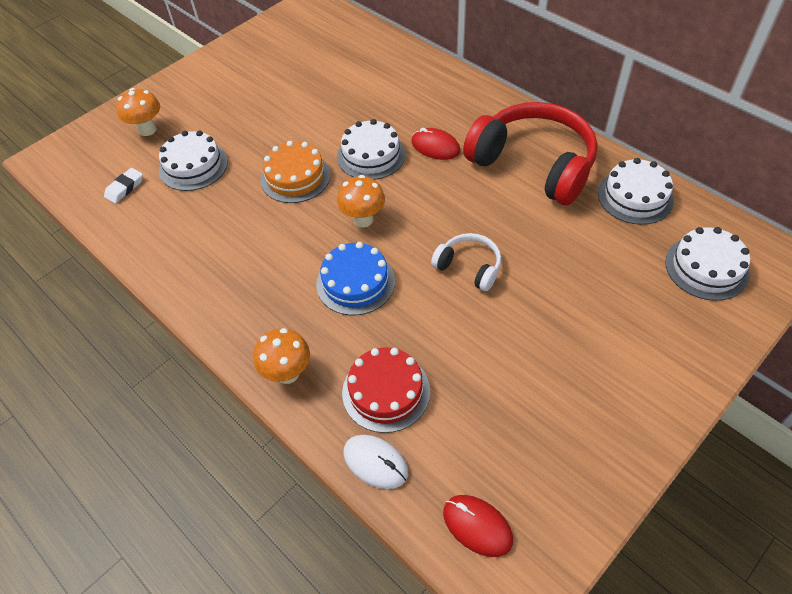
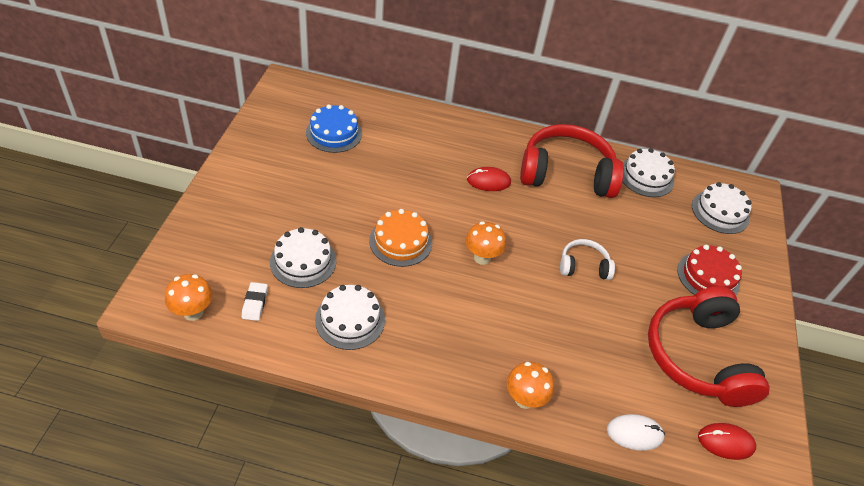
camera: 40 degrees left, 5 degrees down
orange mushroom [116,88,160,136] -> orange mushroom moved to [165,274,213,321]
blue cake [316,242,395,315] -> blue cake moved to [306,104,362,153]
white cake [337,119,405,180] -> white cake moved to [315,285,385,350]
red cake [342,347,430,433] -> red cake moved to [677,245,742,295]
none -> red headphones [648,286,770,407]

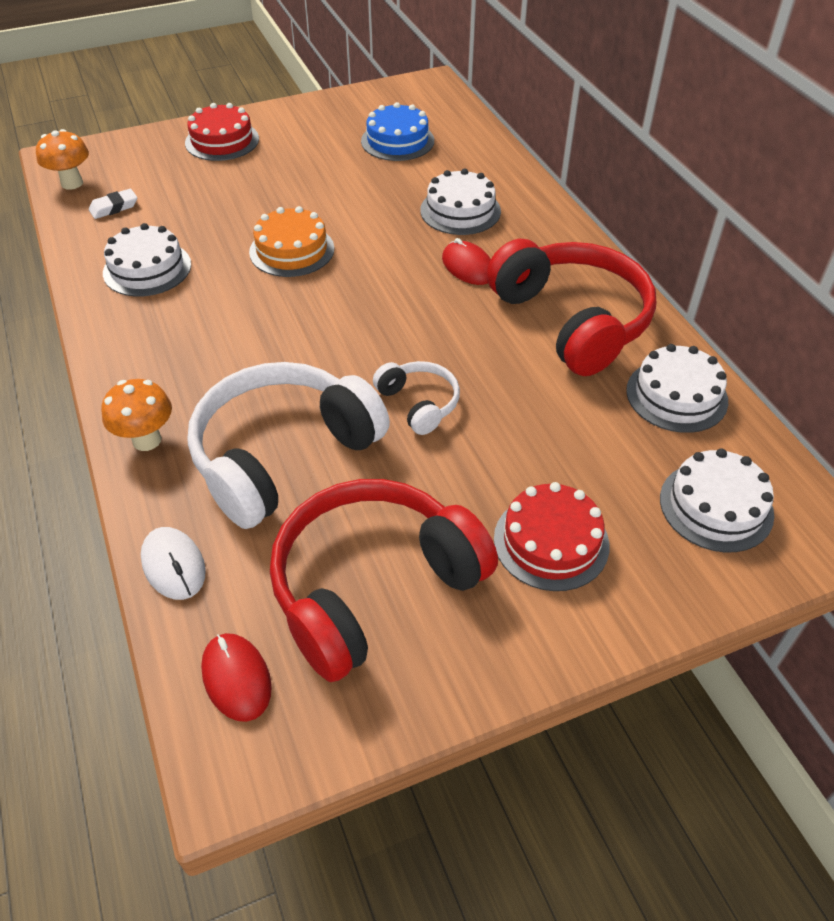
camera: 60 degrees right, 0 degrees up
white cake [270,227,336,288] -> white cake moved to [420,169,501,235]
orange mushroom [466,221,506,265] -> none
none -> red cake [185,103,259,161]
none -> white headphones [187,362,390,529]

